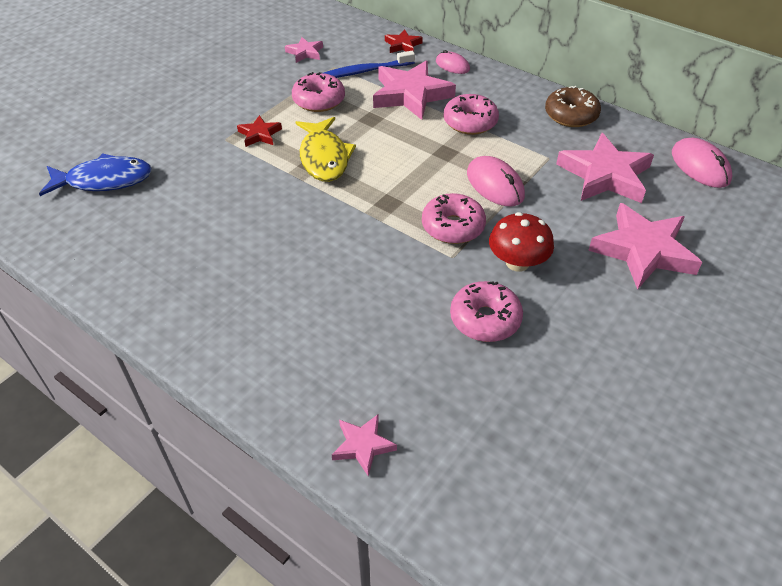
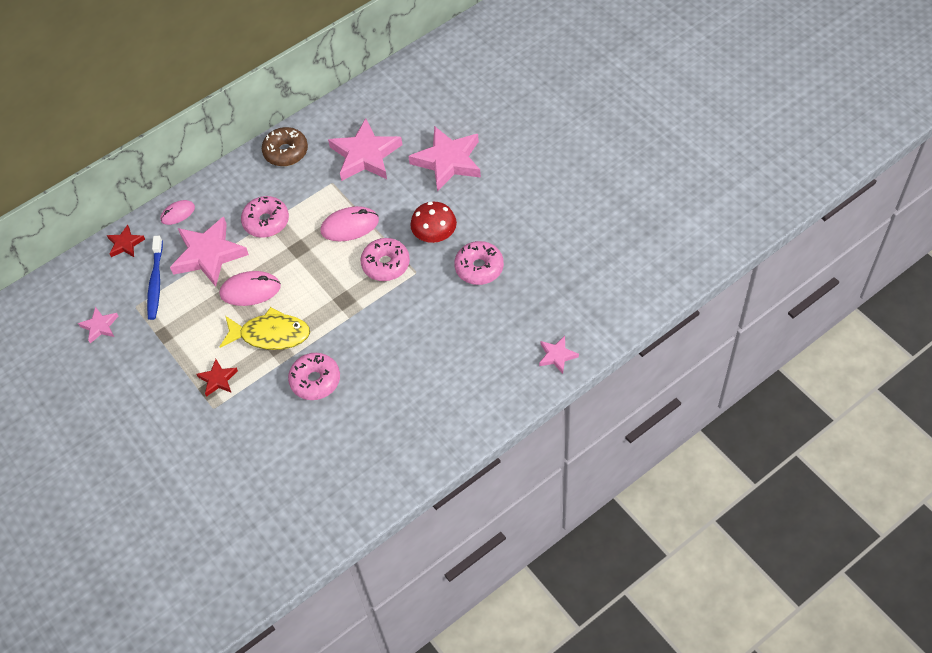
camera: 70 degrees left, 10 degrees up
blue fish [39,153,152,196] -> none
pink donut [292,72,345,112] -> pink donut moved to [288,353,340,400]
pink mouse [672,138,732,188] -> pink mouse moved to [220,271,281,306]

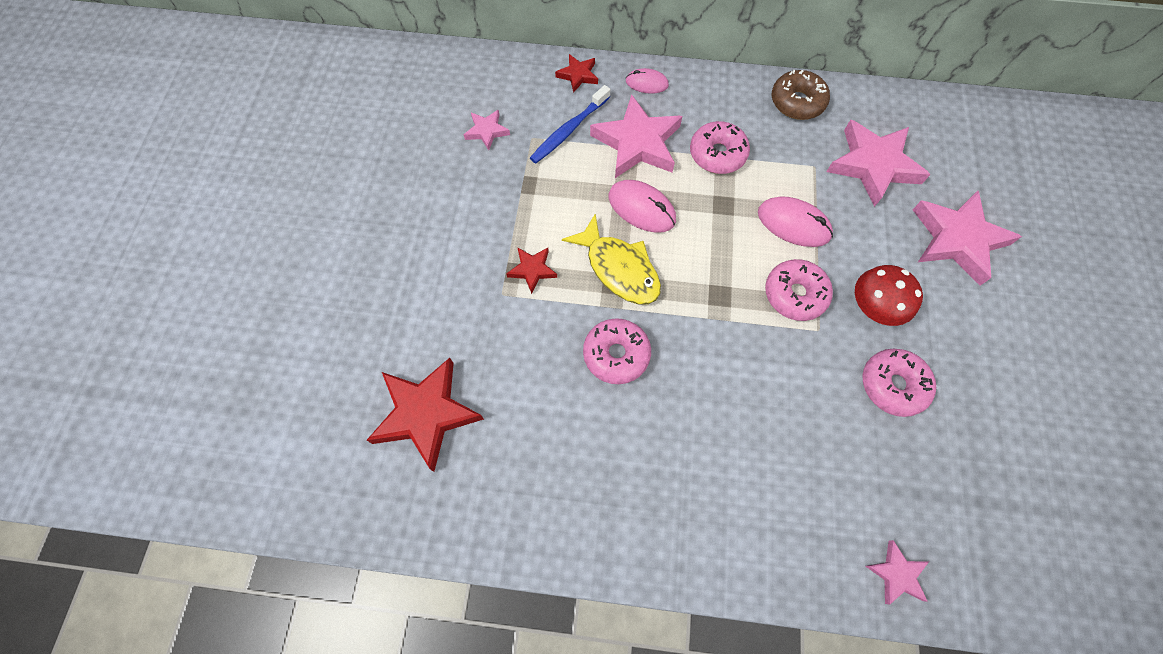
camera: 40 degrees right, 10 degrees up
none -> red star [366,358,484,472]

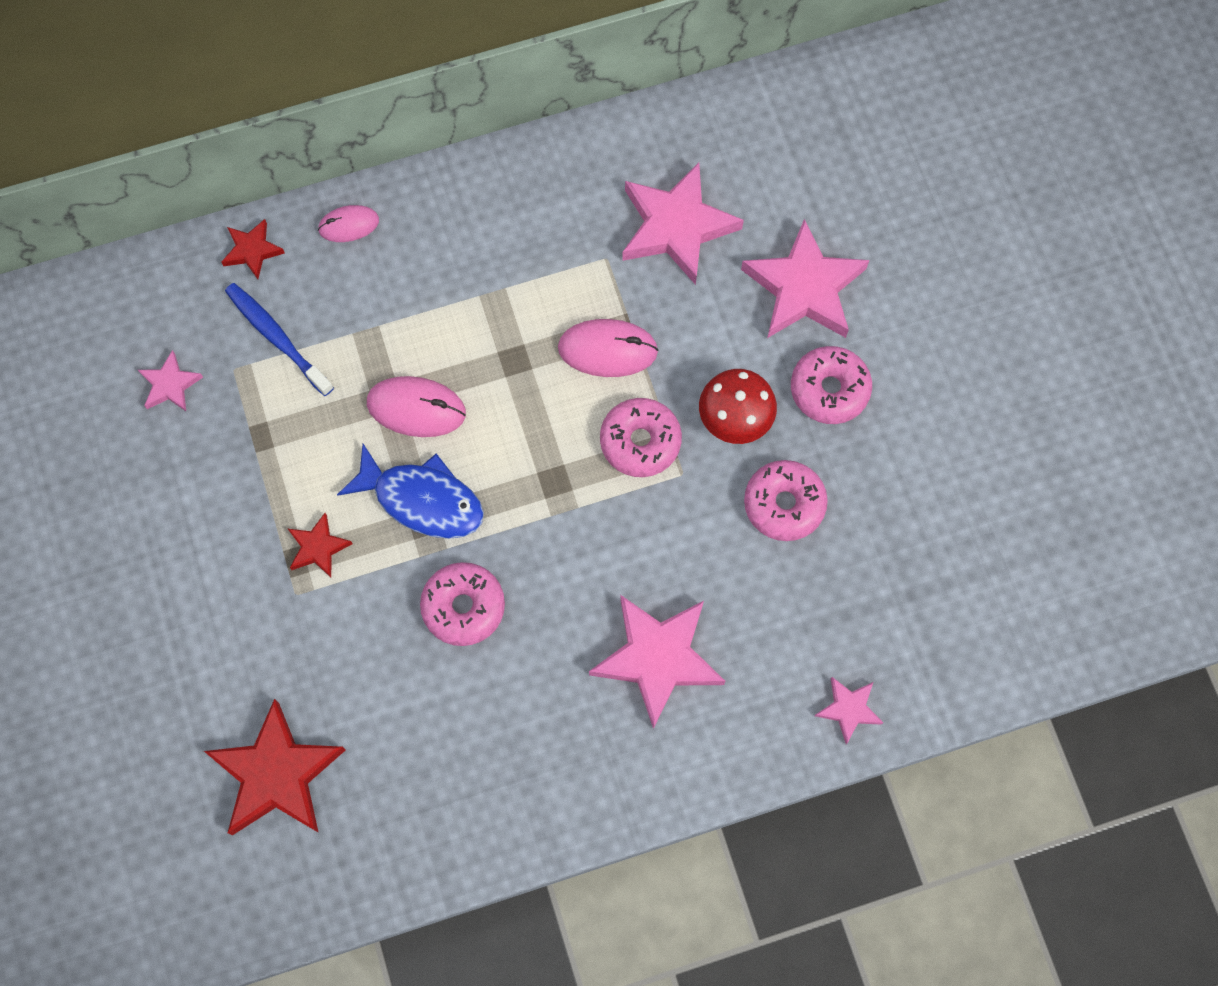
camera: 25 degrees left, 5 degrees up
blue toothbrush [530,85,610,163] -> blue toothbrush turned 120 degrees clockwise [225,283,334,396]
yellow fish [562,214,661,304] -> blue fish [337,444,484,539]
pink star [590,94,682,178] -> pink star moved to [589,595,725,729]
pink donut [690,121,750,174] -> pink donut moved to [791,346,872,424]
brown donut [772,70,830,120] -> none

